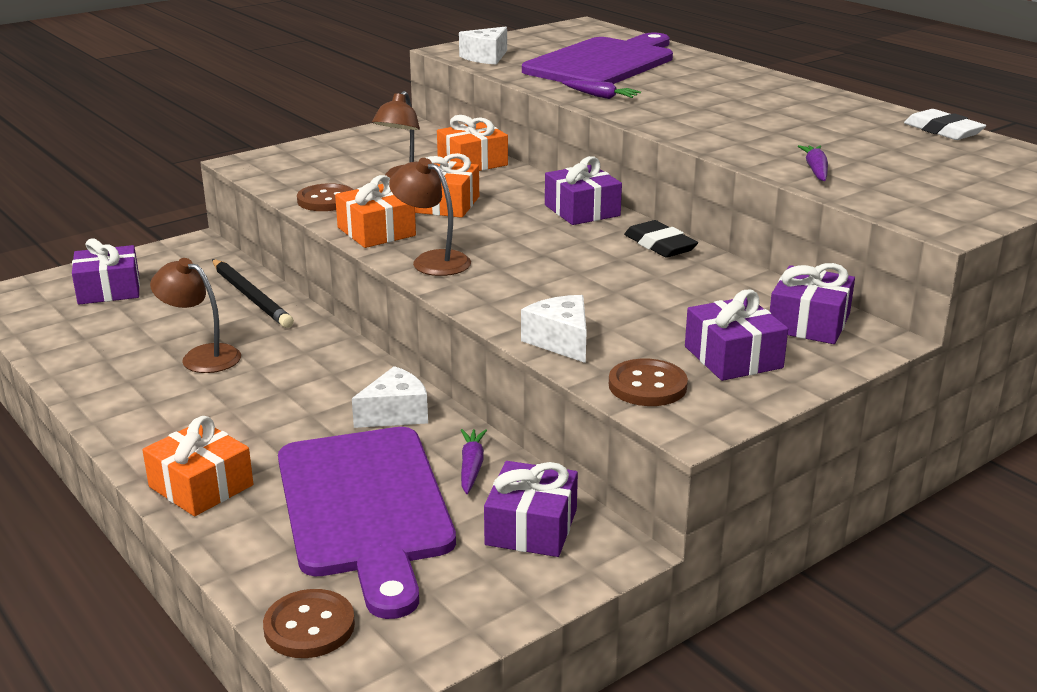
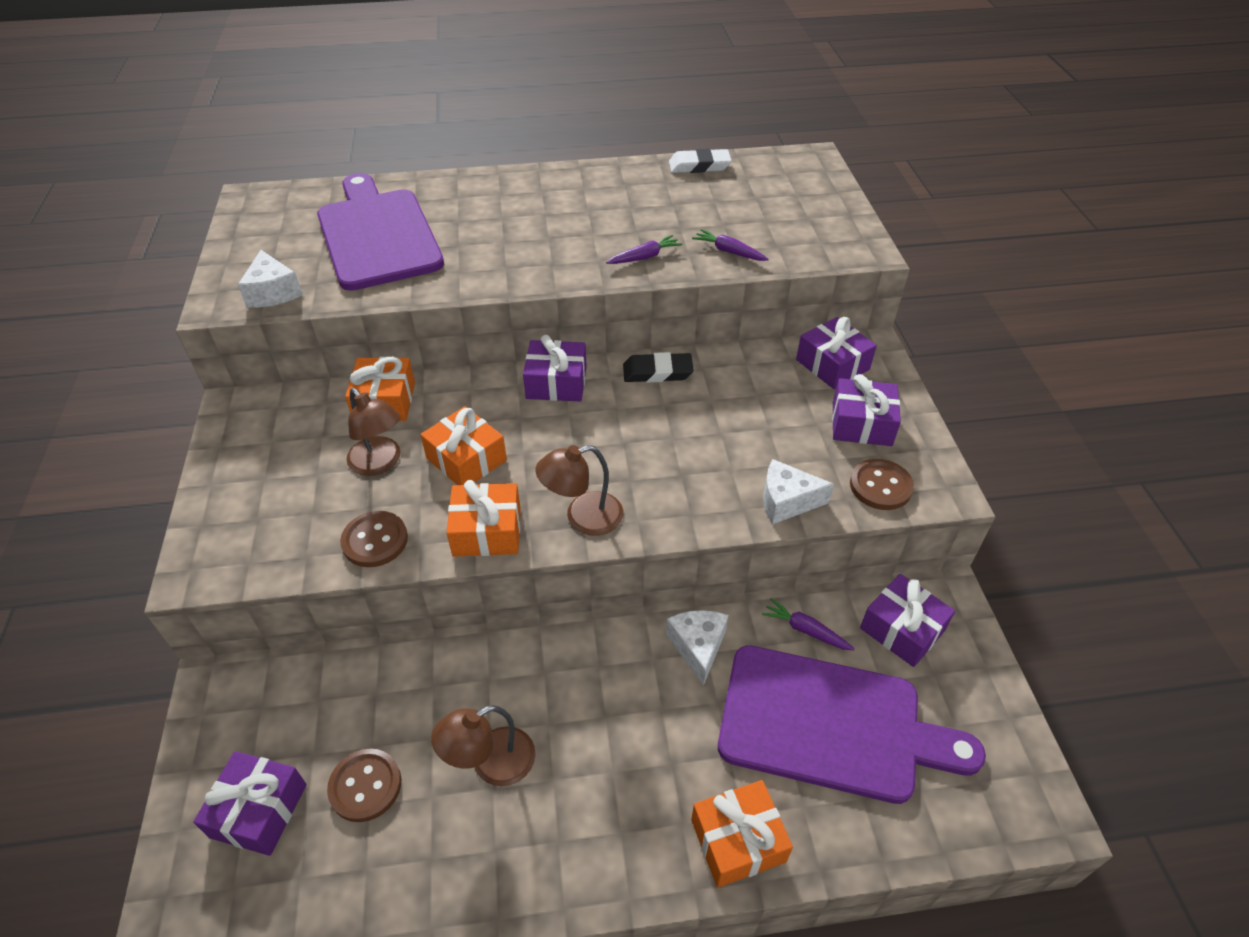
camera: 60 degrees left, 20 degrees up
black pencil [212,259,294,328] -> none
brown button [263,589,355,658] -> brown button moved to [327,749,401,822]
purple carrot [562,80,641,99] -> purple carrot moved to [606,235,682,264]

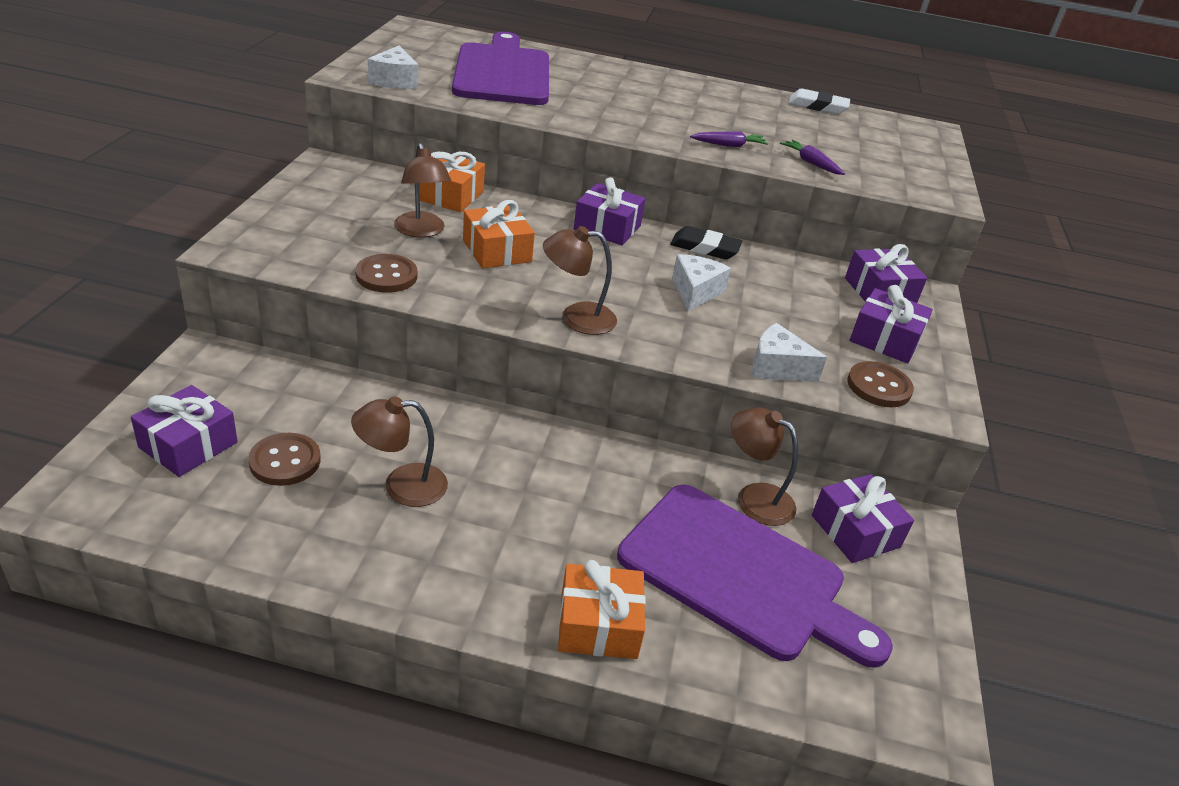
camera: 15 degrees right, 10 degrees down
orange gift [447,480,520,557] -> none
white cheese [666,610,728,686] -> white cheese moved to [672,254,731,311]
purple carrot [762,598,855,651] -> brown lamp [731,408,798,526]

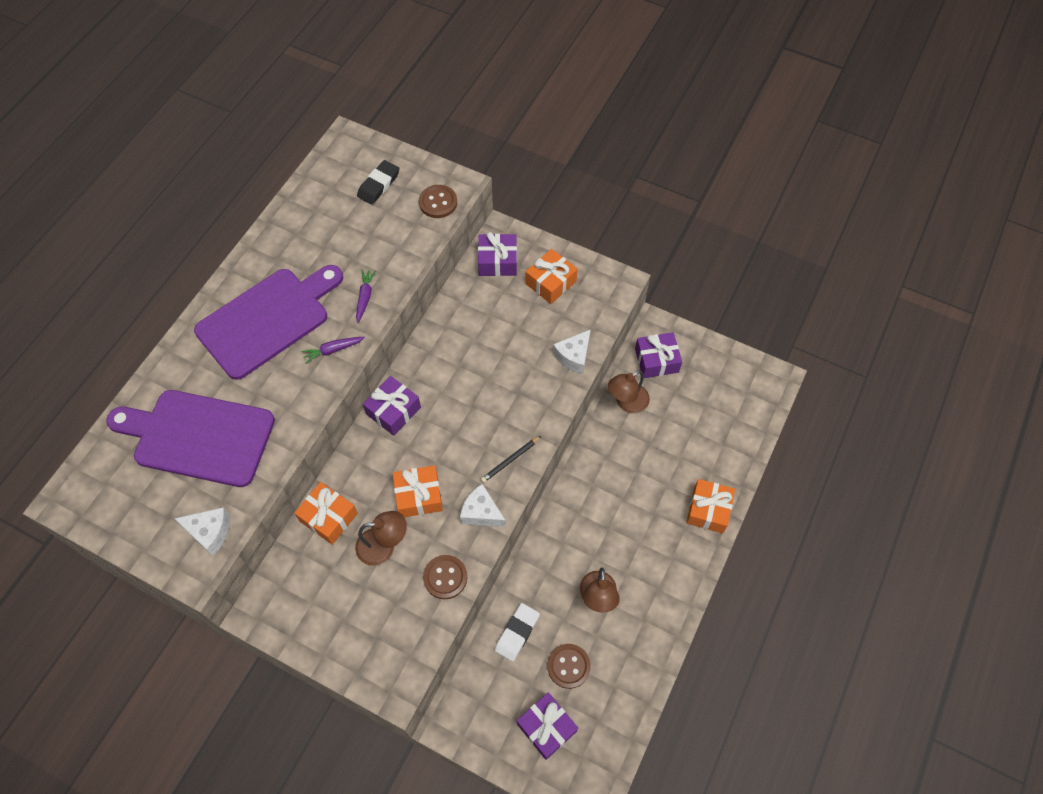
camera: 70 degrees left, 25 degrees up
brown lamp [543,226,617,335] -> black pencil [481,436,541,483]
purple cutting board [617,484,893,668] -> purple cutting board moved to [194,265,343,380]
black eraser [670,226,743,259] -> black eraser moved to [357,160,399,204]
white cheese [672,254,731,311] -> white cheese moved to [460,484,506,527]
purple carrot [780,140,845,175] -> purple carrot moved to [301,337,365,363]
white eraser [788,88,850,114] -> white eraser moved to [495,603,540,661]
brown button [847,361,914,407] -> brown button moved to [419,185,457,218]
purple gift [850,285,933,363] -> orange gift [526,249,578,304]

